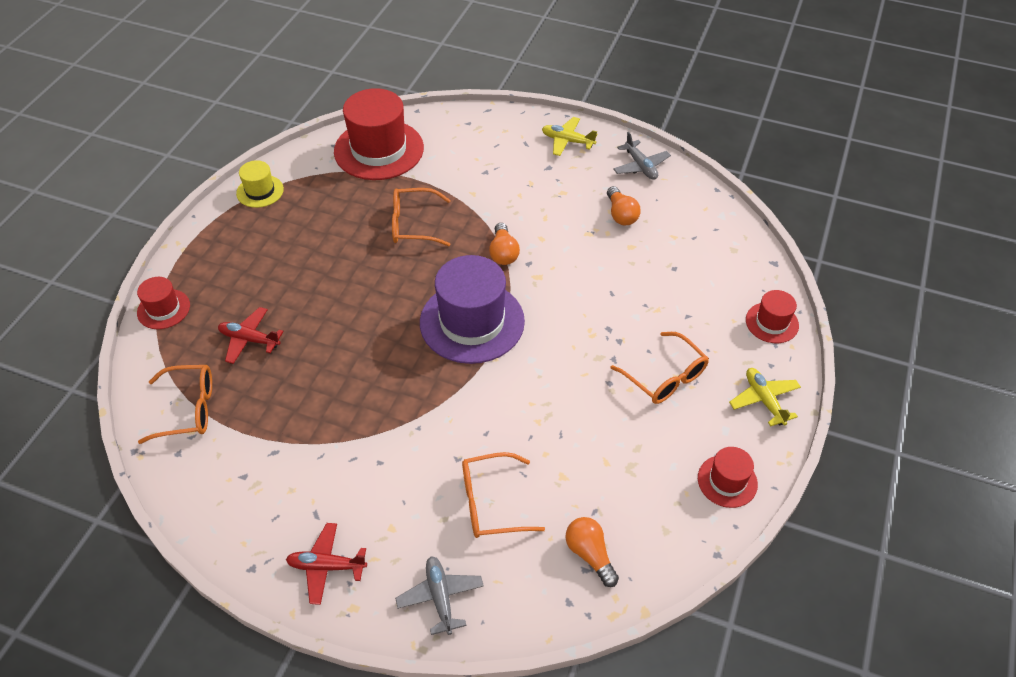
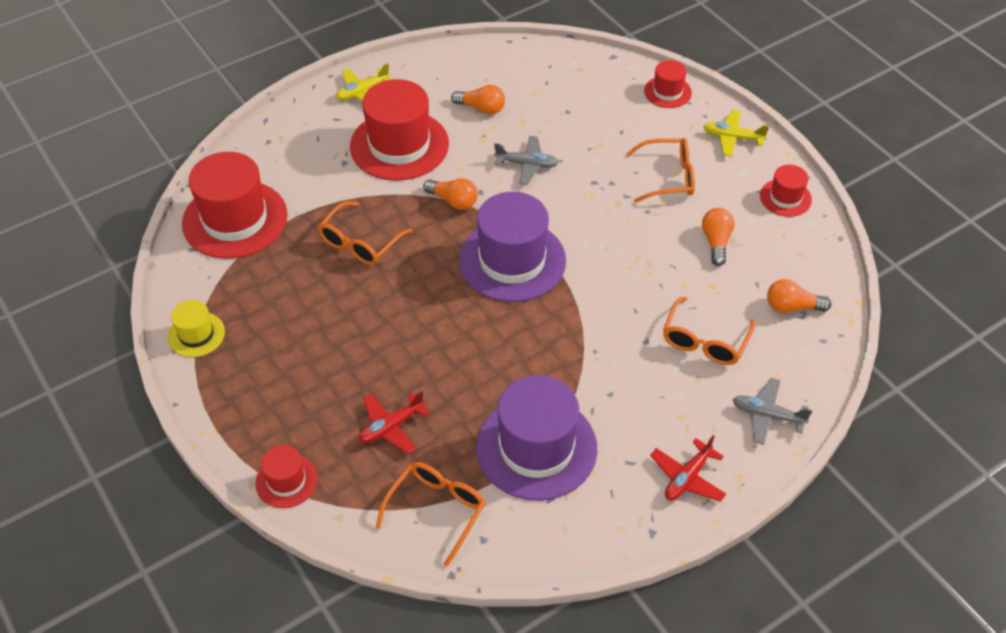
camera: 55 degrees left, 0 degrees up
grey plane [613,132,671,180] -> grey plane moved to [494,136,559,185]
none -> red hat [350,79,449,181]
none -> purple hat [476,375,597,501]
none -> orange light bulb [702,208,735,266]

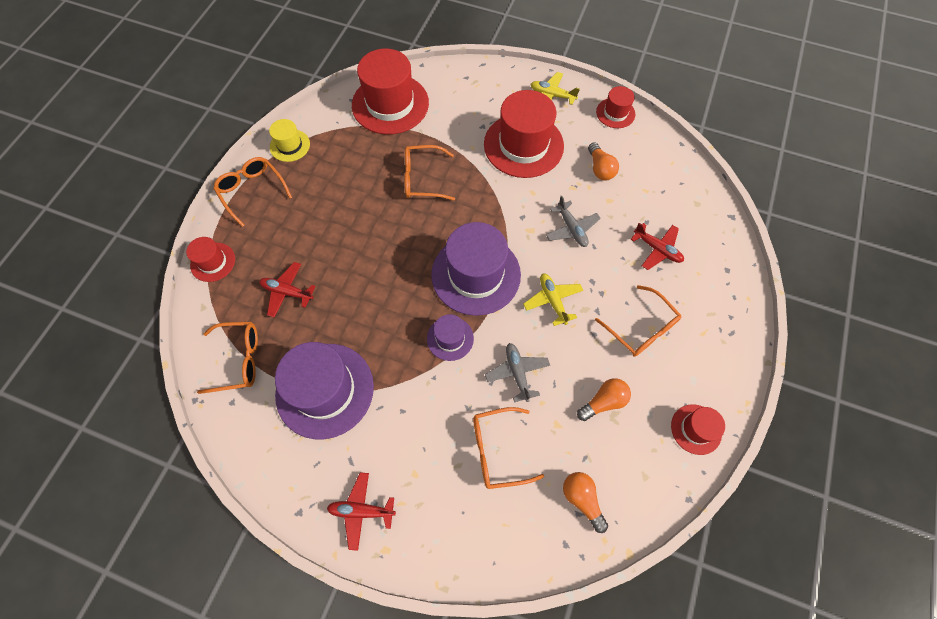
camera: 55 degrees right, 15 degrees up
orange light bulb [423,178,478,210] -> none
red hat [644,60,692,108] -> red hat moved to [596,86,635,128]
yellow plane [703,110,769,157] -> yellow plane moved to [523,274,583,326]
grey plane [733,378,813,445] -> grey plane moved to [485,343,550,402]
none -> orange glasses [213,157,292,227]
none -> purple hat [427,314,474,361]
none -> red plane [630,223,684,270]

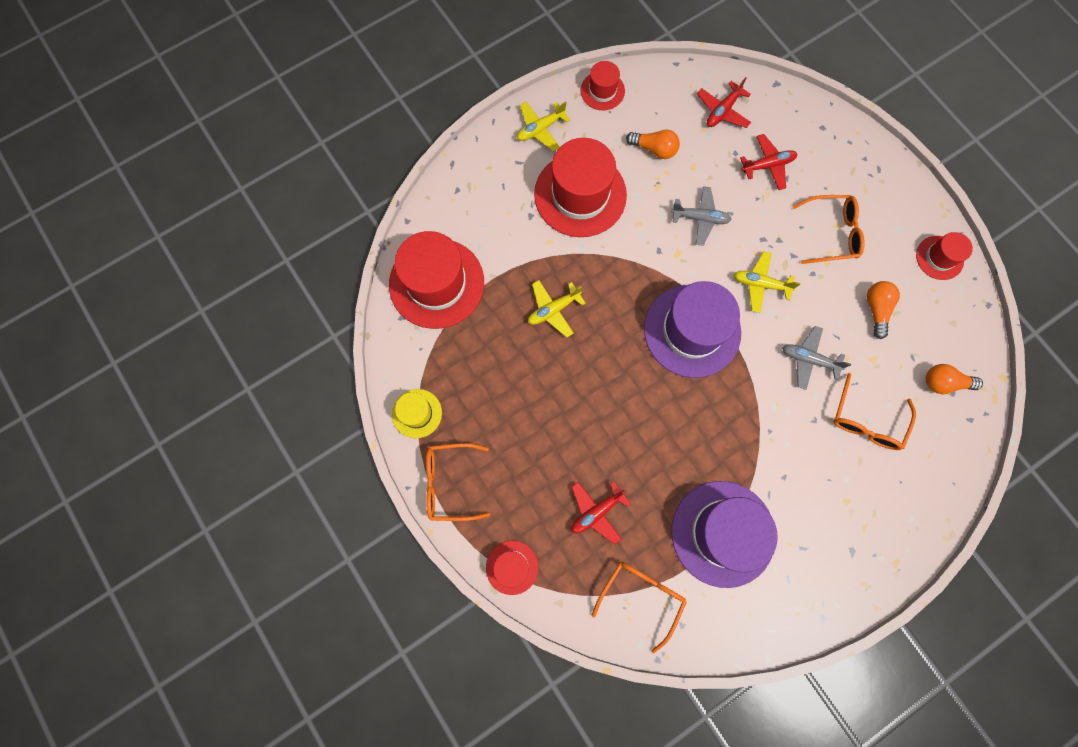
camera: 55 degrees left, 10 degrees up
red plane [327,472,396,551] -> red plane moved to [697,77,751,128]
orange glasses [405,145,455,200] -> yellow plane [528,280,586,337]
purple hat [427,314,474,361] -> none

